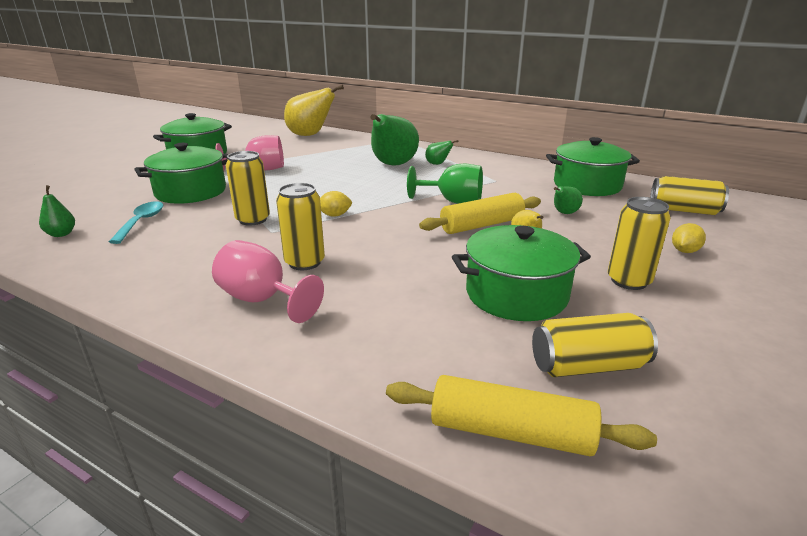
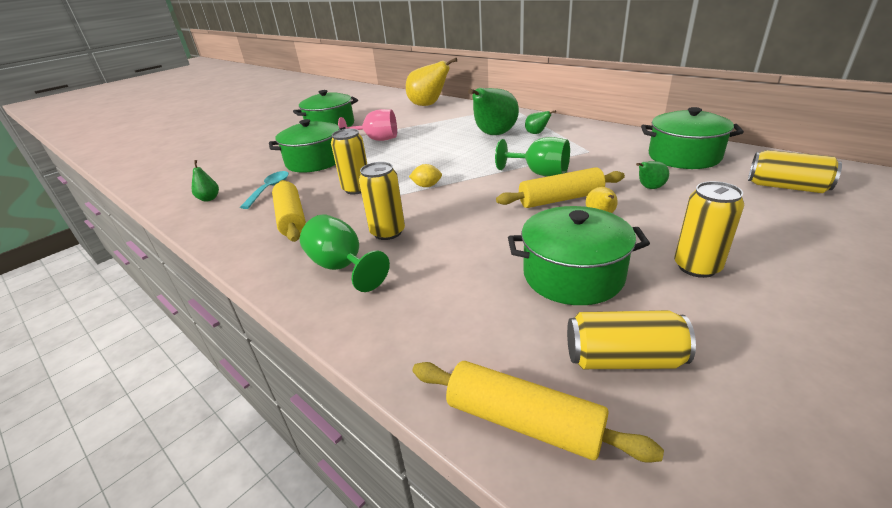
camera: 15 degrees right, 5 degrees up
pink goblet [212,240,324,323] -> green goblet [300,215,390,292]
yellow lemon [672,223,706,253] -> none
none -> yellow rolling pin [272,180,306,242]

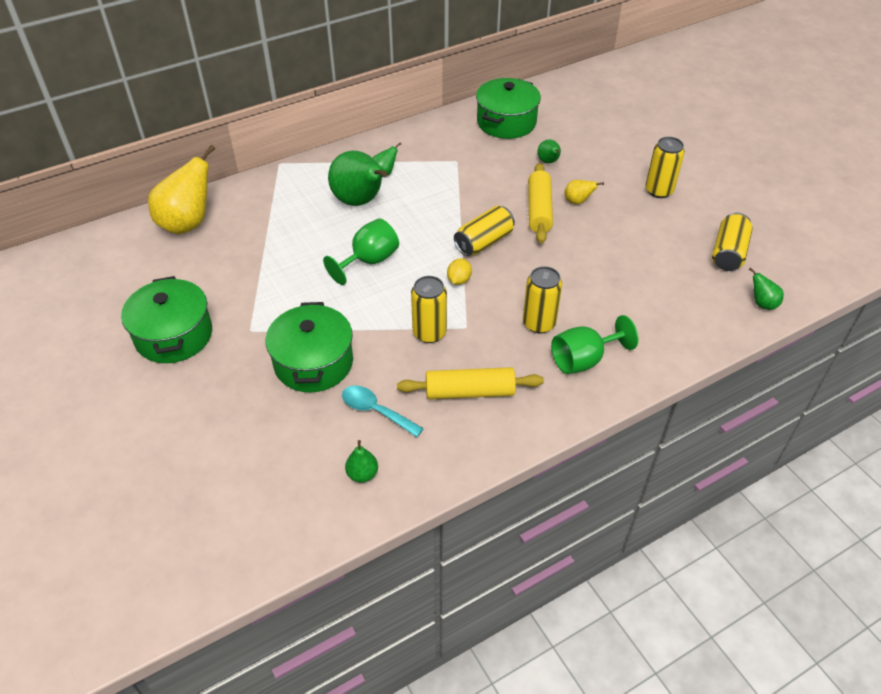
camera: 75 degrees left, 15 degrees up
pink goblet [338,109,397,141] -> none
yellow rolling pin [412,361,664,463] -> green pear [749,267,784,310]
green goblet [495,137,570,176] -> green goblet moved to [323,218,399,285]
green pot [508,206,650,305] -> none
yellow can [748,150,842,193] -> yellow can moved to [454,206,515,256]

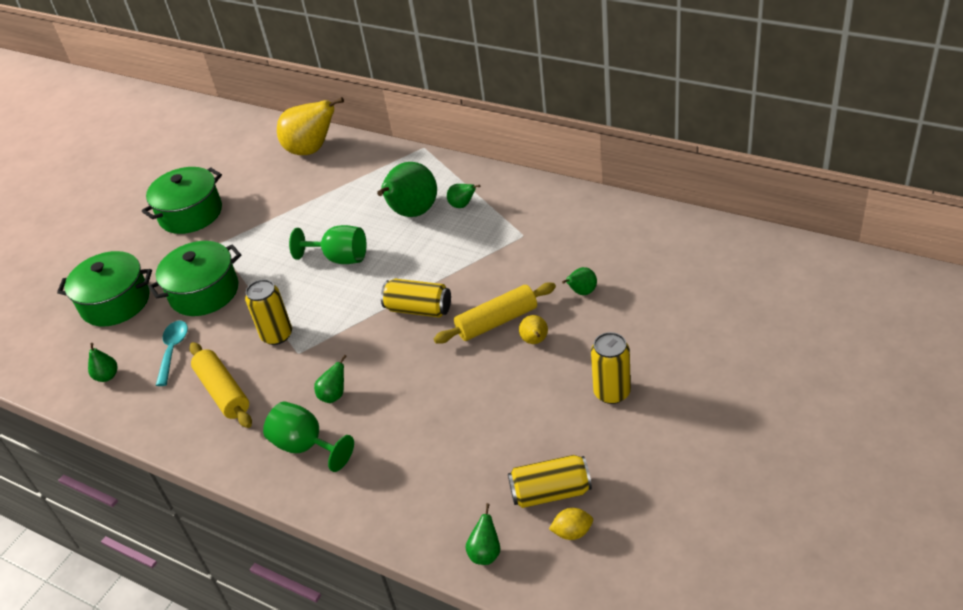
camera: 65 degrees right, 5 degrees down
yellow lemon [447,258,472,285] -> yellow lemon moved to [549,508,593,540]
green pot [476,78,541,139] -> green pot moved to [57,251,152,327]
yellow can [523,266,562,333] -> green pear [314,355,347,403]

